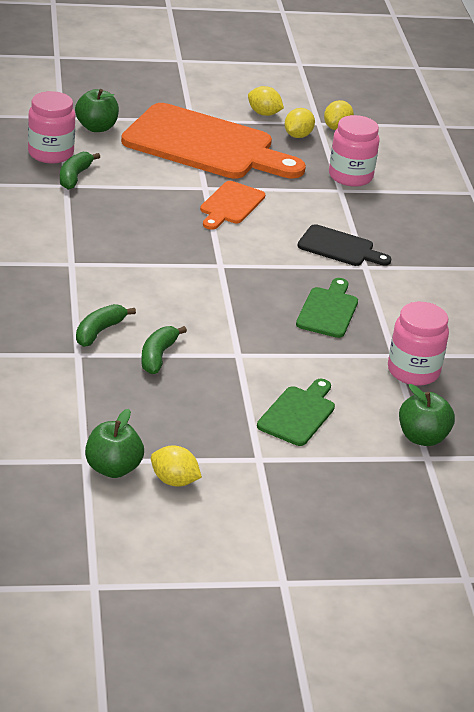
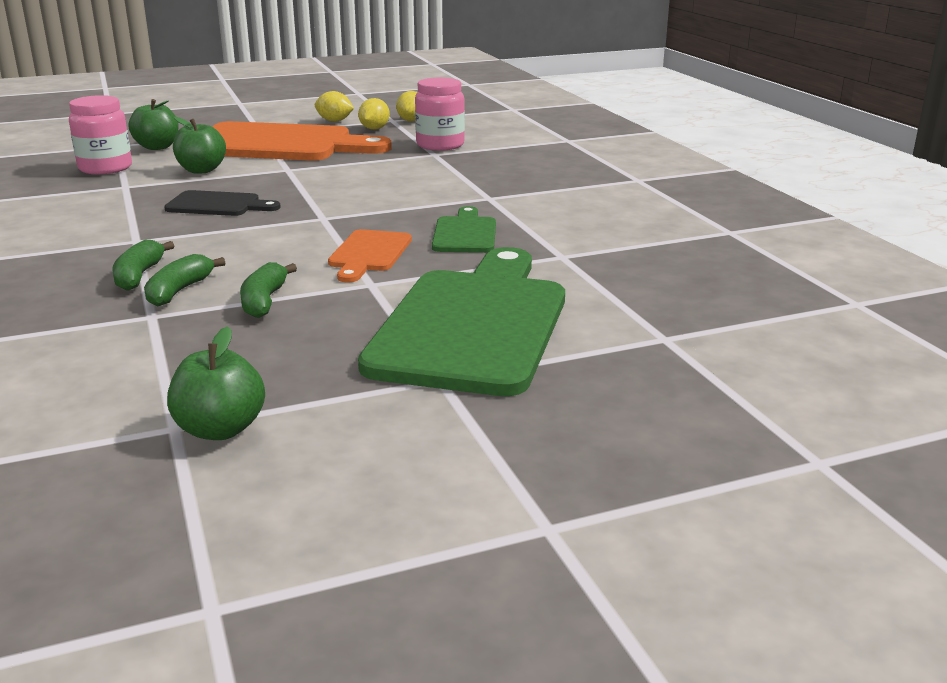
camera: 10 degrees left, 10 degrees down
green banana [60,152,100,190] -> green banana moved to [112,240,174,290]
yellow lemon [151,445,202,487] -> none
orange cutting board [200,181,265,230] -> orange cutting board moved to [328,229,412,282]
green cutting board [257,379,335,446] -> green cutting board [358,247,565,396], size x2.13
black cutting board [297,224,391,266] -> black cutting board moved to [164,190,281,216]
pink jar [388,302,449,386] -> none
green apple [399,384,455,446] -> green apple moved to [173,117,226,173]

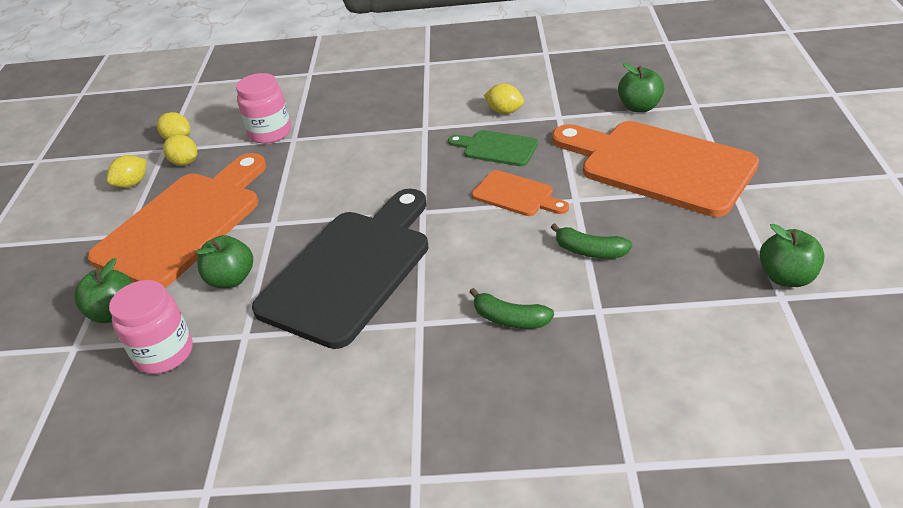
camera: 65 degrees left, 15 degrees up
green banana [144,254,225,307] -> none
black cutting board [164,190,281,216] -> black cutting board [252,189,428,349], size x2.13
green cutting board [358,247,565,396] -> orange cutting board [552,121,759,217]
none -> yellow lemon [484,84,524,114]
none -> green apple [618,63,664,112]

